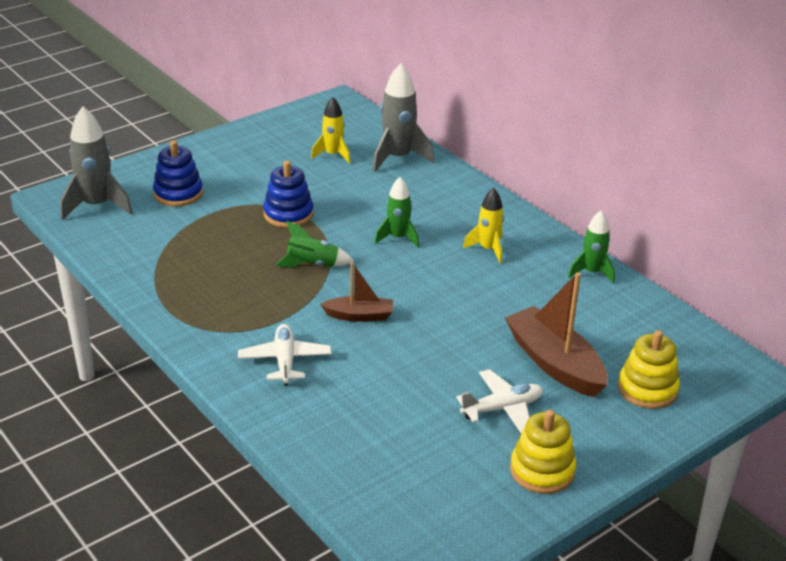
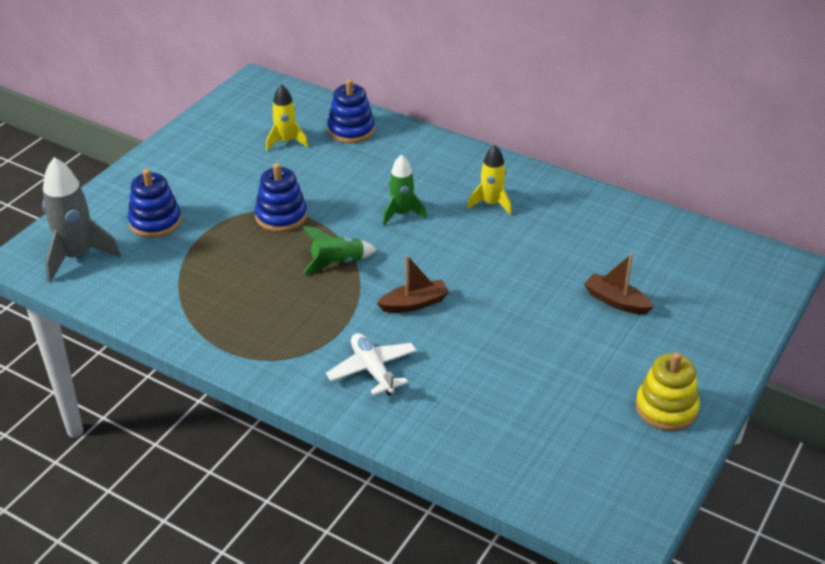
camera: 20 degrees left, 5 degrees up
grey rocket [372,63,434,173] -> blue stacking toy [327,79,375,143]
white plane [456,369,543,433] -> none
brown boat [505,272,608,397] -> brown boat [584,254,654,315], size x0.57
green rocket [568,211,615,284] -> none
yellow stacking toy [618,330,680,409] -> none

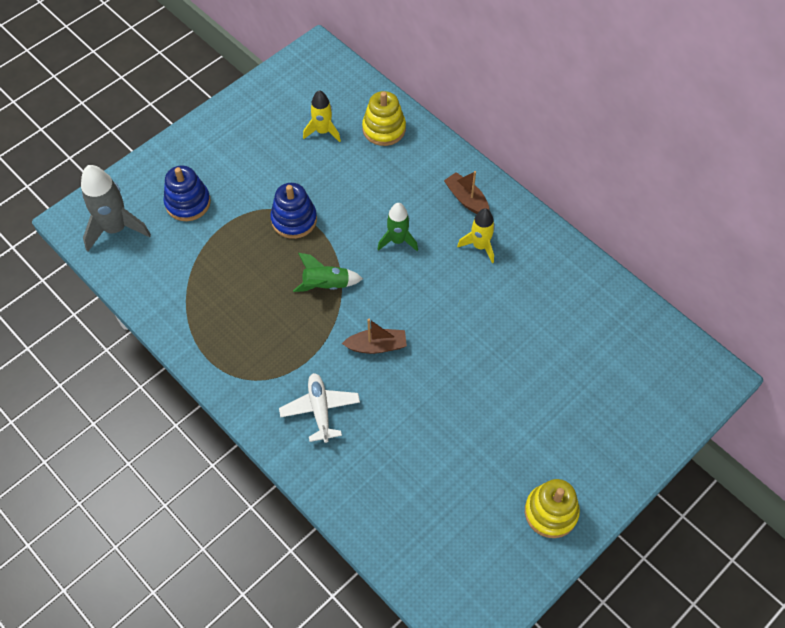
camera: 15 degrees right, 20 degrees up
blue stacking toy [327,79,375,143] -> yellow stacking toy [362,91,406,146]
brown boat [584,254,654,315] -> brown boat moved to [444,171,490,214]

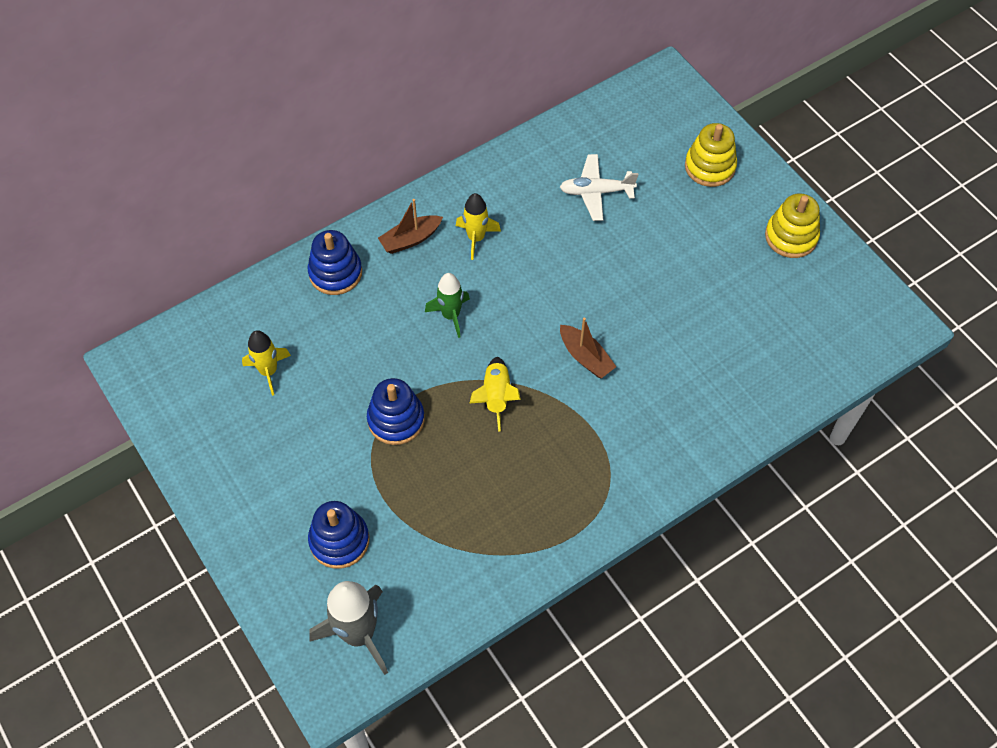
camera: 80 degrees left, 0 degrees up
white plane [279,373,360,443] -> white plane moved to [560,154,638,221]
green rocket [293,253,363,292] -> yellow rocket [470,357,521,432]
brown boat [342,319,407,354] -> brown boat turned 135 degrees clockwise [560,318,616,378]
yellow stacking toy [362,91,406,146] -> yellow stacking toy moved to [685,123,737,187]
none -> blue stacking toy [308,230,362,295]

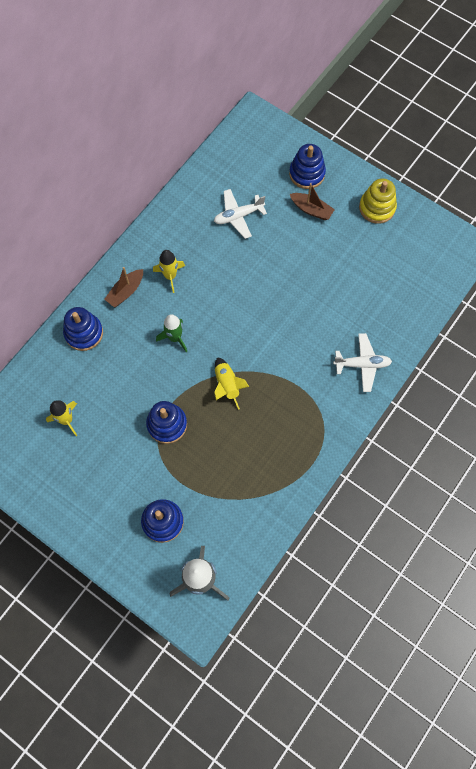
camera: 20 degrees left, 10 degrees up
brown boat [560,318,616,378] -> brown boat moved to [290,183,335,220]
yellow stacking toy [685,123,737,187] -> blue stacking toy [289,144,326,189]
none -> white plane [333,333,392,392]

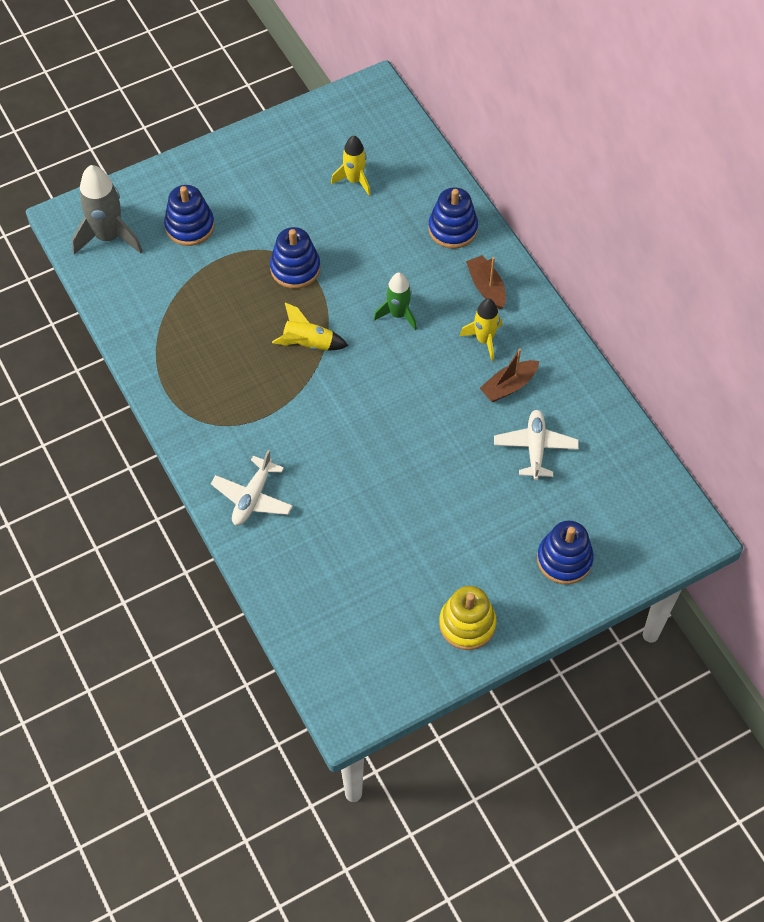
camera: 115 degrees right, 10 degrees down
brown boat [290,183,335,220] -> brown boat moved to [480,349,539,402]

